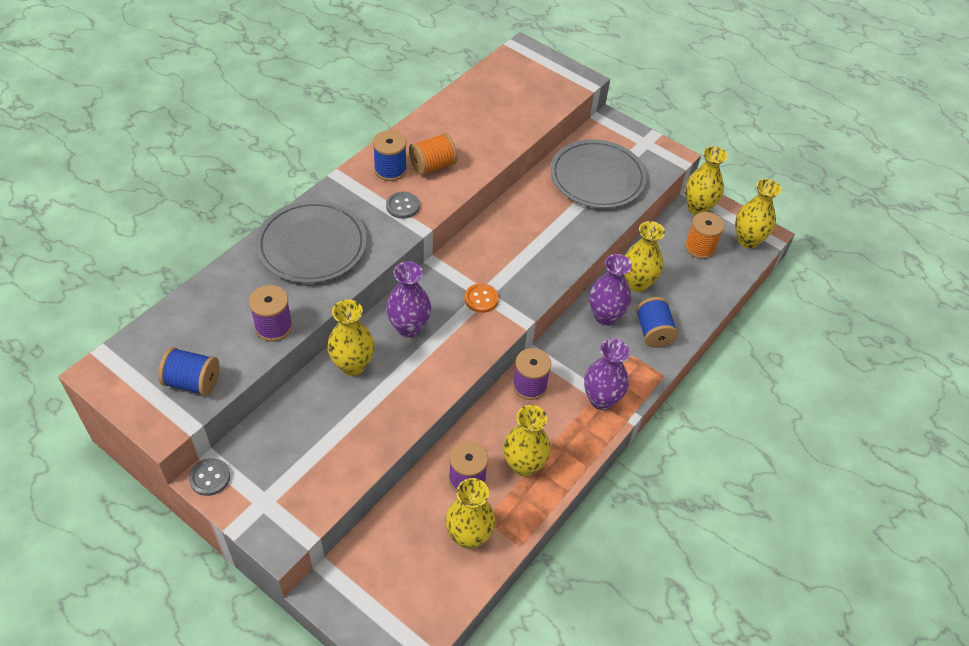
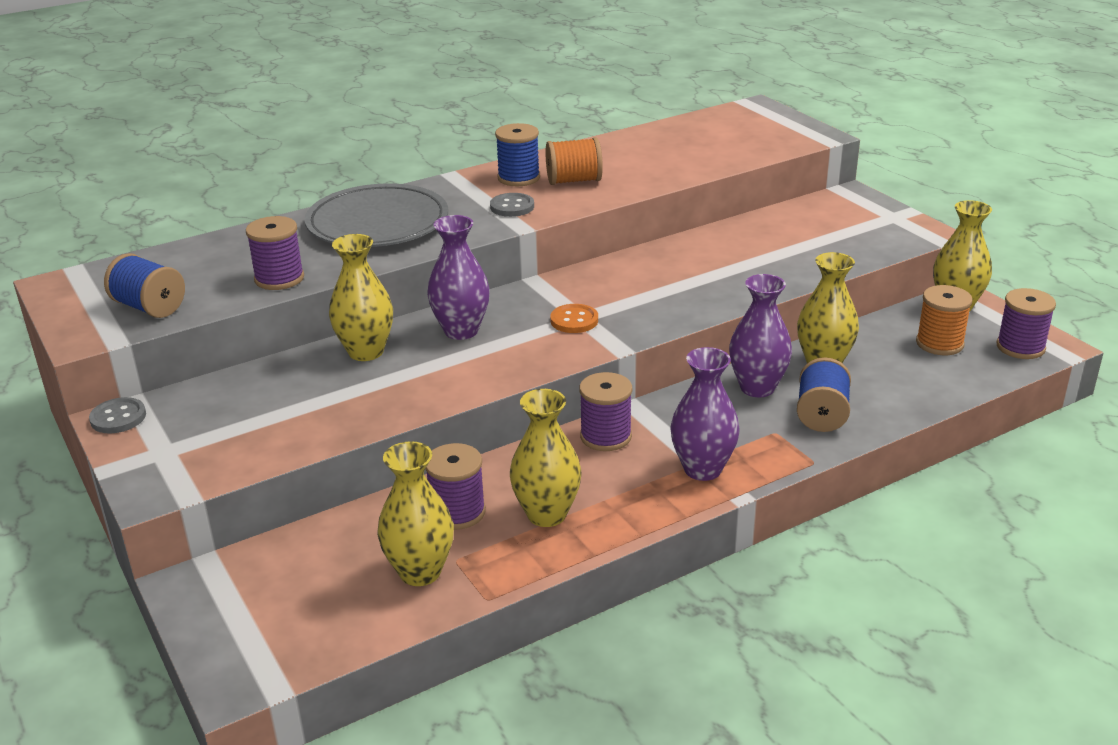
camera: 25 degrees right, 20 degrees down
grey plate [551,139,647,208] -> none
yellow vase [735,179,782,248] -> purple spool [996,288,1056,359]

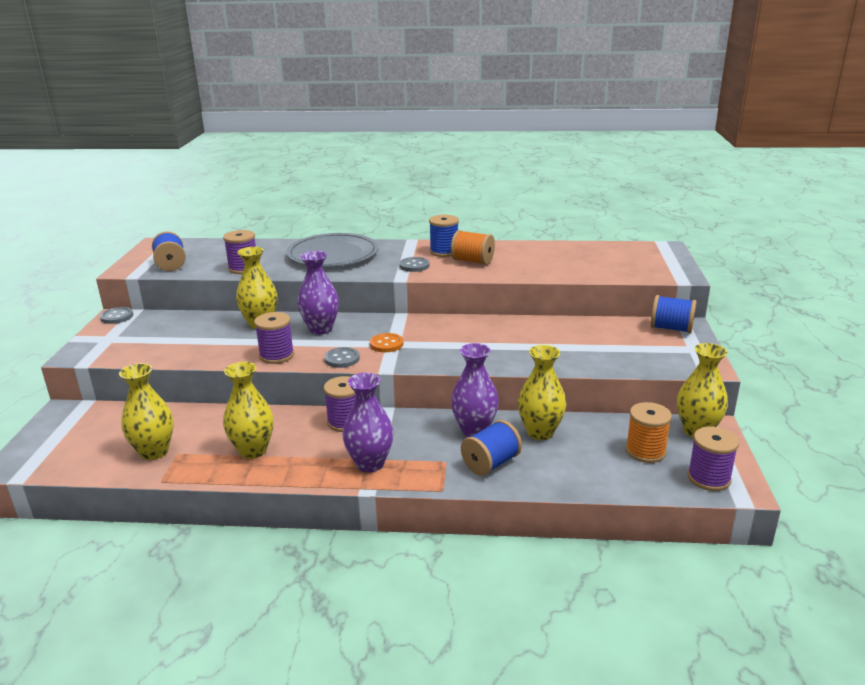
camera: 35 degrees right, 5 degrees down
purple spool [425,443,486,530] -> purple spool moved to [254,312,294,364]
none -> grey button [324,347,360,368]
none -> blue spool [651,295,697,333]

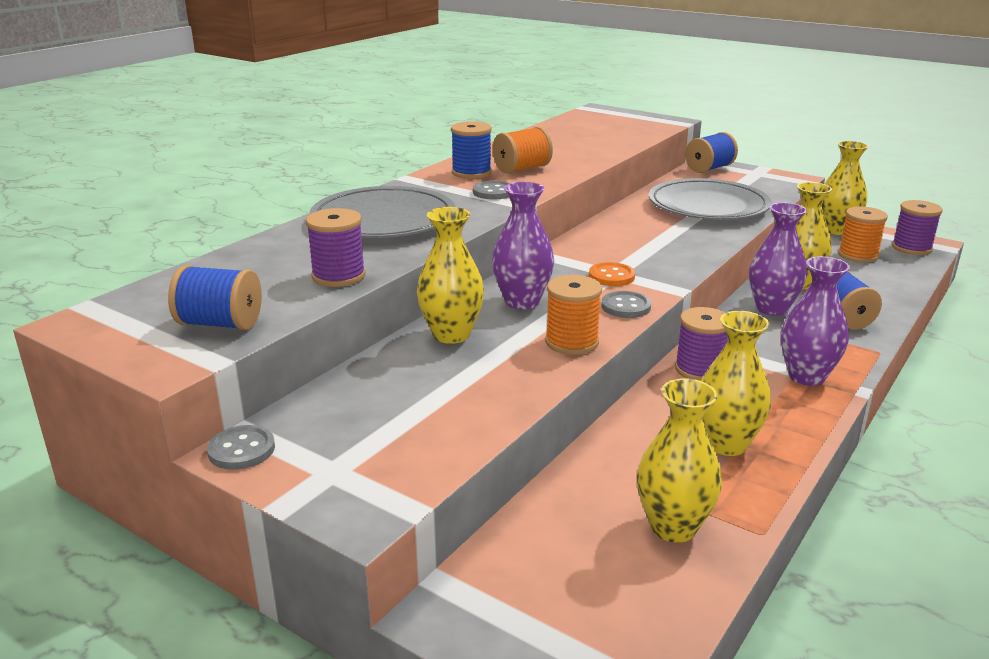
camera: 60 degrees left, 0 degrees up
purple spool [254,312,294,364] -> orange spool [545,275,602,355]
none -> grey plate [649,178,772,220]

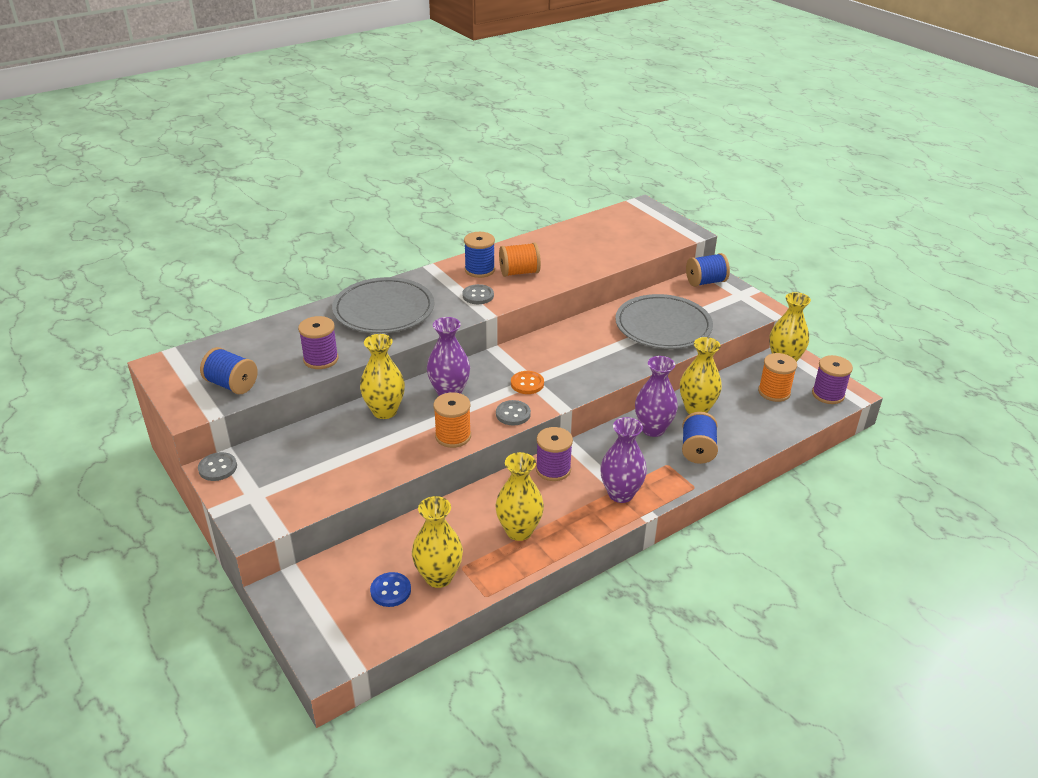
camera: 20 degrees right, 10 degrees up
none -> blue button [370,572,411,607]

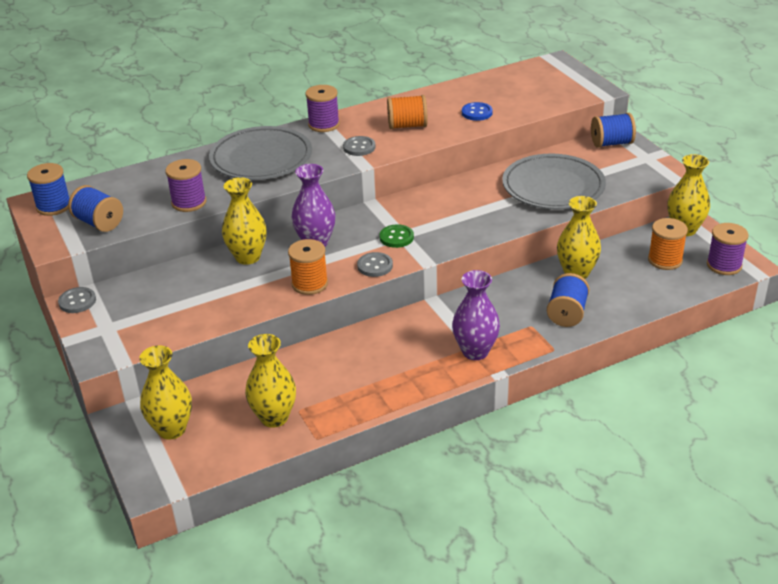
camera: 10 degrees right, 0 degrees up
blue button [370,572,411,607] -> blue button moved to [462,102,493,121]
blue spool [464,232,495,278] -> blue spool moved to [27,163,69,216]
yellow vase [495,452,544,541] -> yellow vase moved to [139,346,192,440]
orange button [511,371,544,394] -> green button [379,224,414,248]
purple spool [536,427,573,481] -> purple spool moved to [305,85,340,132]
purple vase [635,356,678,437] -> none

